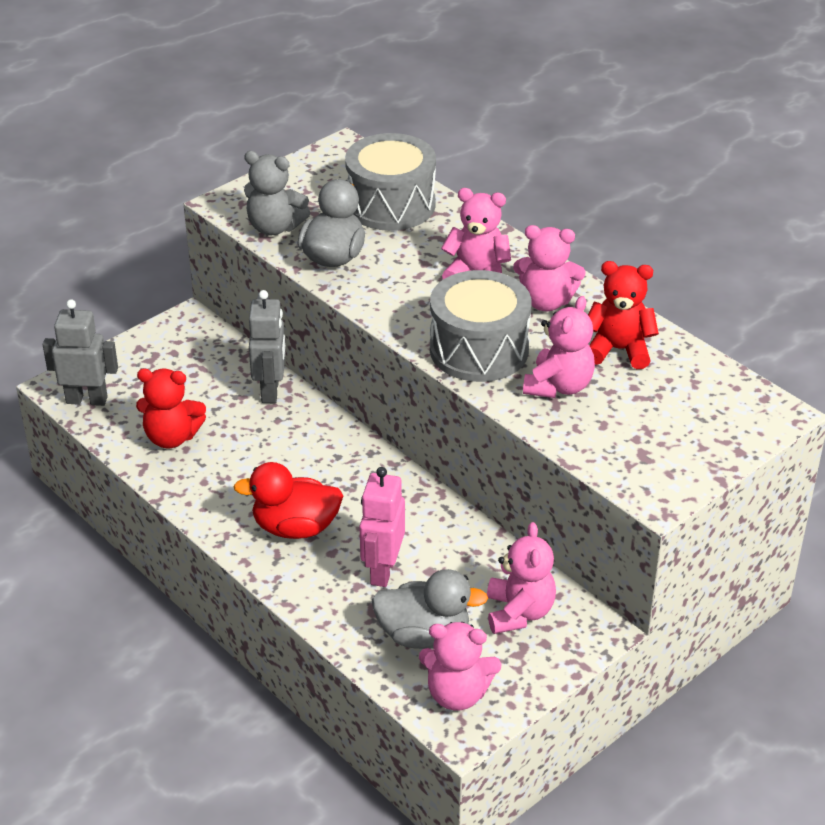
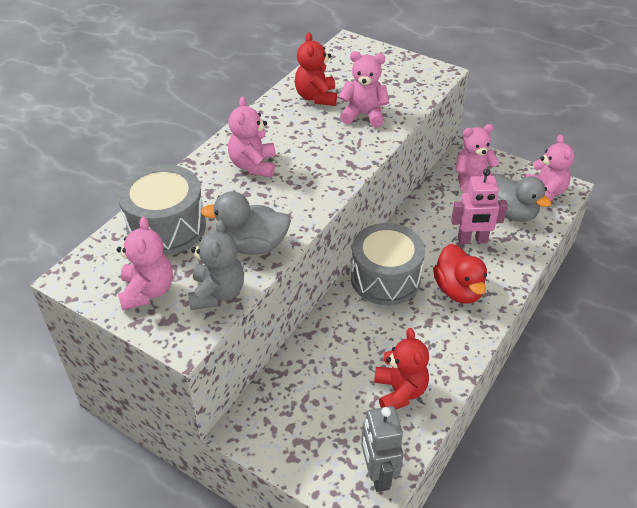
camera: 105 degrees left, 5 degrees up
grey robot [249,290,286,403] -> none
grey duck [372,569,488,649] -> grey duck turned 150 degrees clockwise [493,174,551,222]
grey drum [430,270,531,382] -> grey drum moved to [351,223,425,305]
pink teddy bear [513,225,586,311] -> pink teddy bear moved to [117,217,173,310]

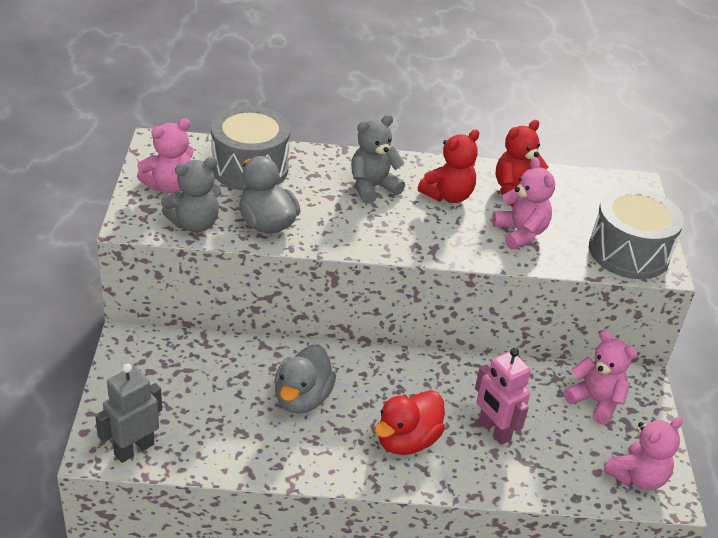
camera: 55 degrees right, 5 degrees down
pink teddy bear [228,97,276,177] -> grey teddy bear [351,115,405,204]
grey drum [351,223,425,305] -> grey drum moved to [589,187,684,279]
red teddy bear [374,328,429,409] -> red teddy bear moved to [418,129,479,203]
grey duck [493,174,551,222] -> grey duck moved to [274,344,336,414]

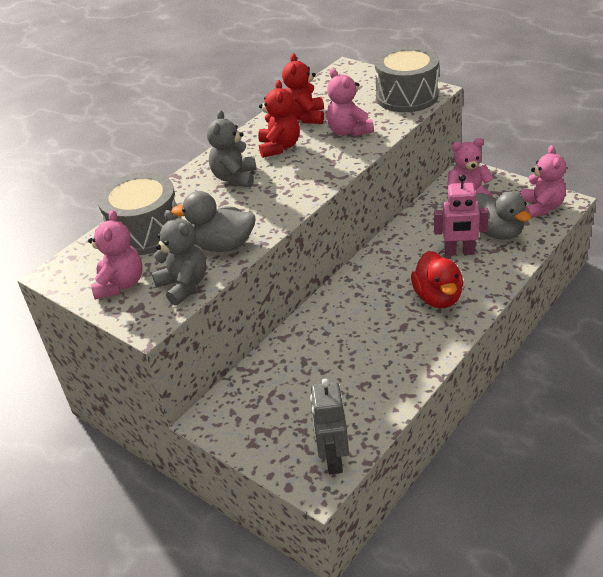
camera: 45 degrees left, 0 degrees up
grey teddy bear [161,157,221,232] -> grey teddy bear turned 45 degrees counterclockwise [152,210,206,306]
grey duck [274,344,336,414] -> grey duck moved to [476,191,531,240]
pink teddy bear [492,157,555,249] -> pink teddy bear turned 135 degrees counterclockwise [326,68,374,137]

